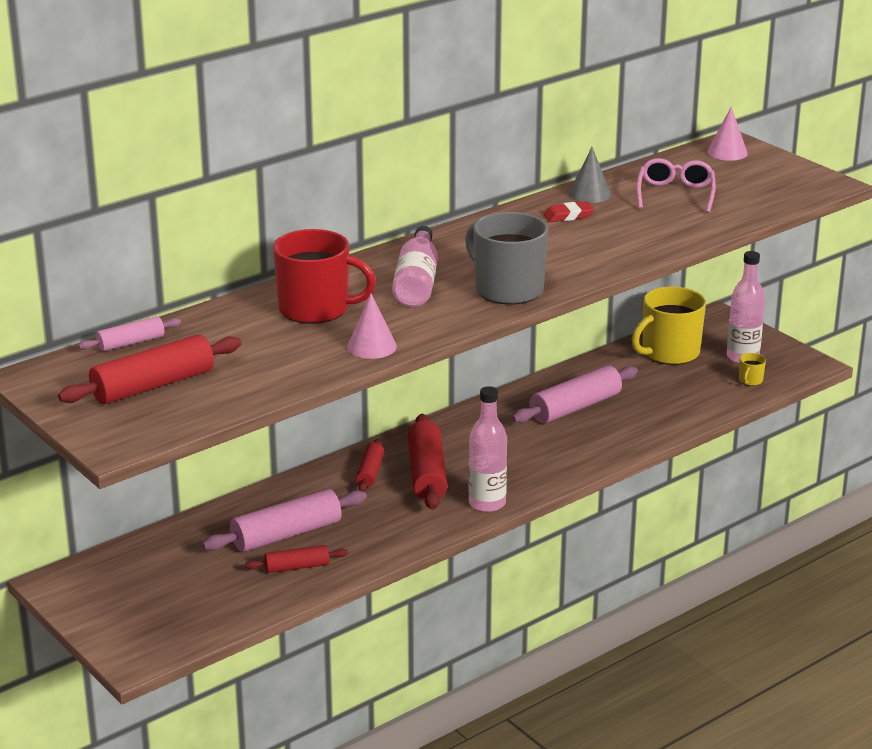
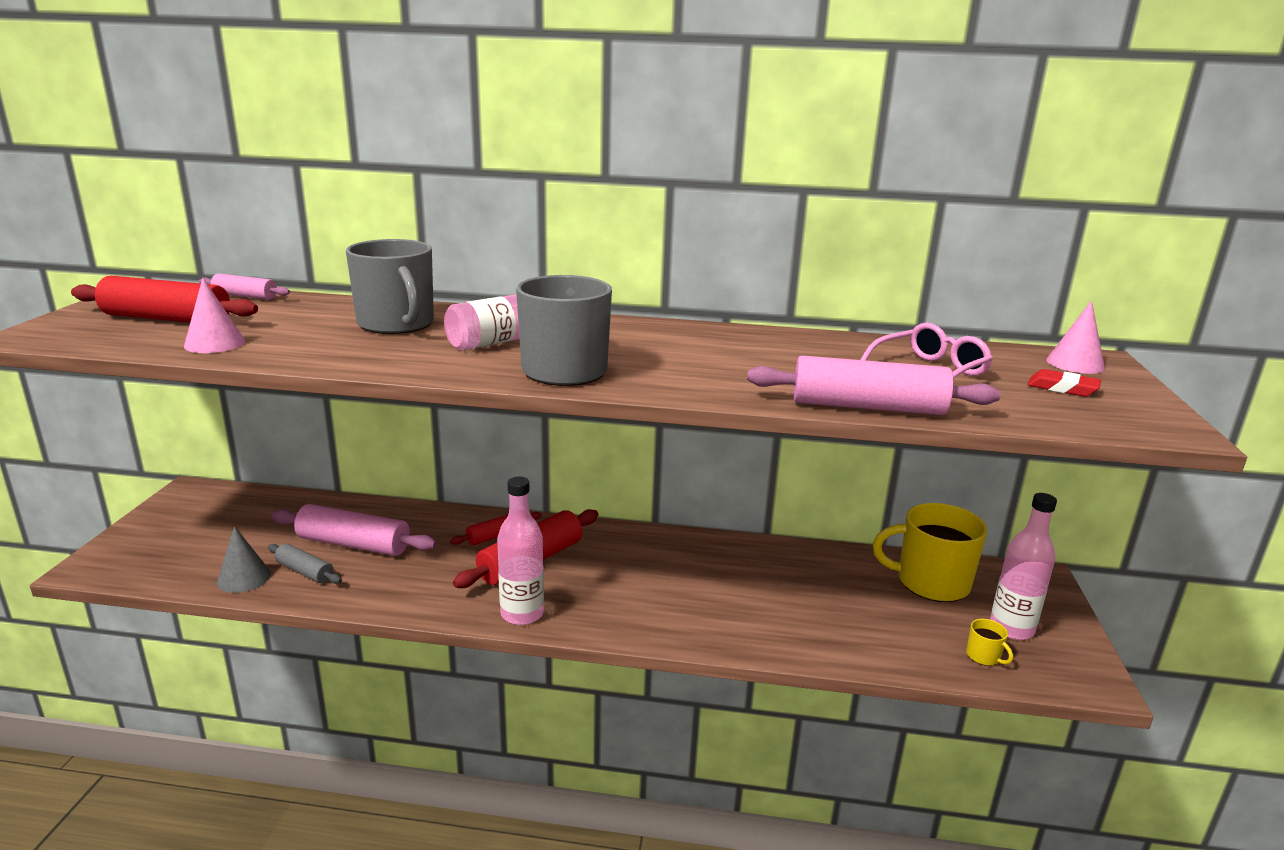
camera: 45 degrees right, 5 degrees down
red rolling pin [245,545,348,573] -> grey rolling pin [268,544,342,584]
red mug [273,229,376,324] -> grey mug [346,239,434,334]
pink cone [347,294,397,359] -> pink cone moved to [184,278,245,353]
pink rolling pin [512,365,638,423] -> pink rolling pin moved to [747,356,1001,415]
red eraser [544,201,594,222] -> red eraser moved to [1027,369,1101,397]
grey cone [569,147,611,203] -> grey cone moved to [217,526,271,593]
yellow mug [739,353,766,386] -> yellow mug turned 105 degrees counterclockwise [966,619,1013,666]

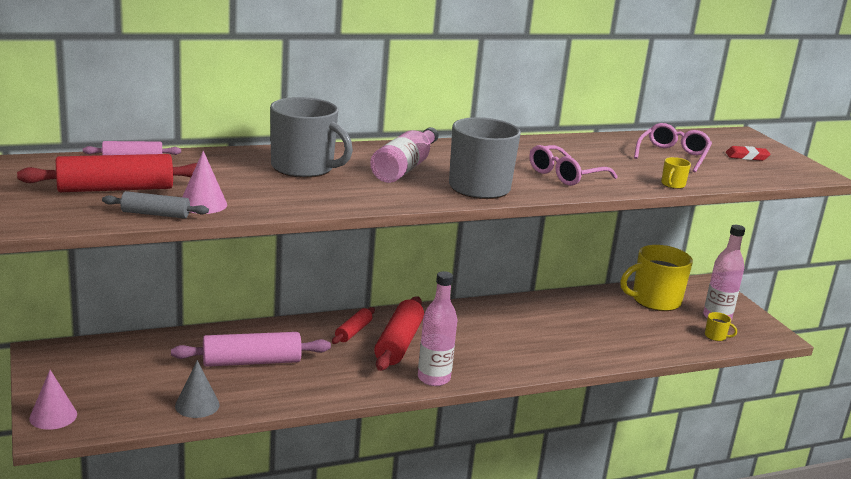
camera: 30 degrees left, 0 degrees up
grey rolling pin [268,544,342,584] -> grey rolling pin moved to [102,191,209,219]
pink rolling pin [747,356,1001,415] -> yellow mug [661,157,691,189]
pink cone [1046,301,1105,374] -> pink cone moved to [29,370,77,430]
none -> pink glasses [529,145,617,186]

